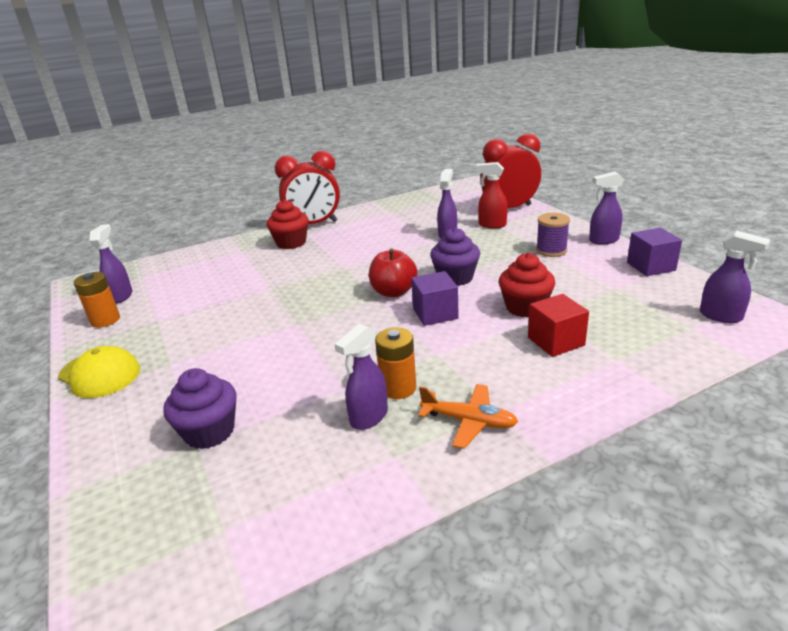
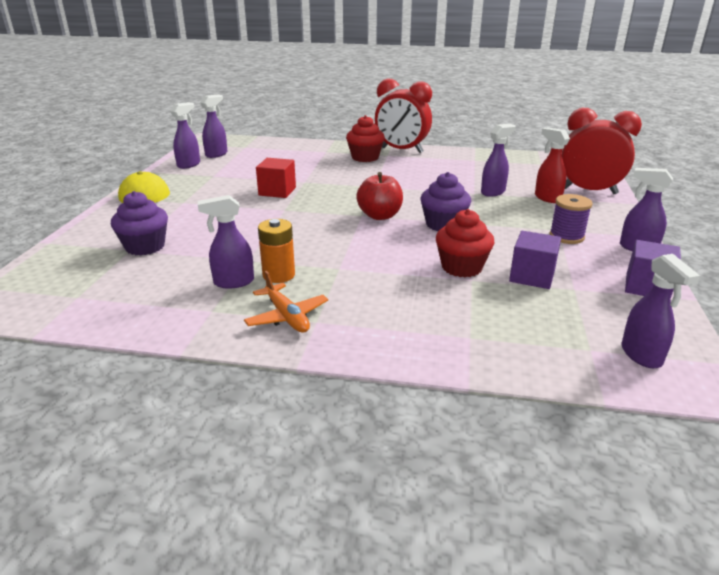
camera: 35 degrees right, 0 degrees up
orange battery [74,272,120,328] -> purple spray bottle [170,102,200,169]
purple cube [411,271,459,326] -> purple cube moved to [509,231,561,289]
red cube [528,294,589,357] -> red cube moved to [256,158,296,198]

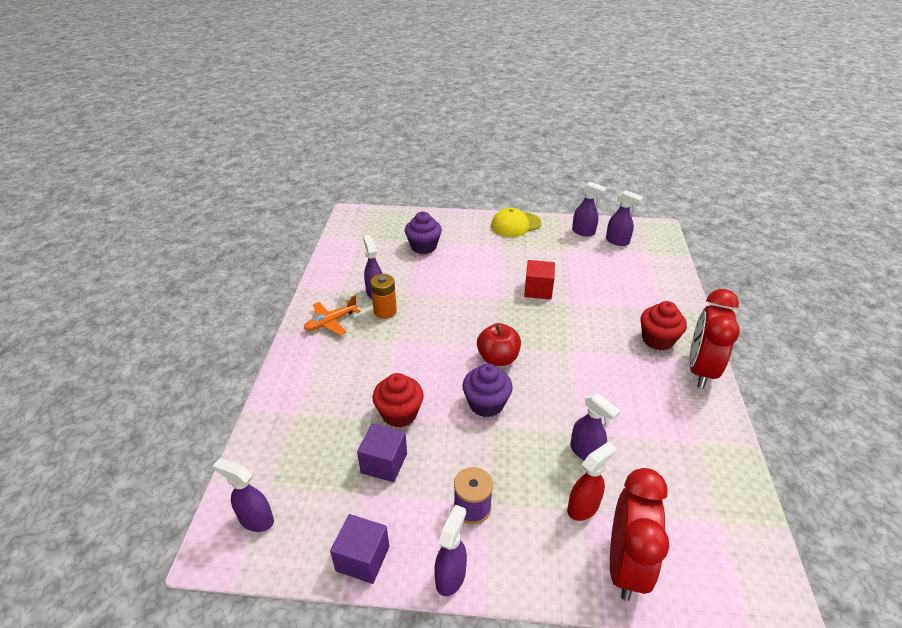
camera: 85 degrees right, 10 degrees up
purple spray bottle [621,254,700,368] -> purple spray bottle turned 45 degrees clockwise [213,458,274,532]

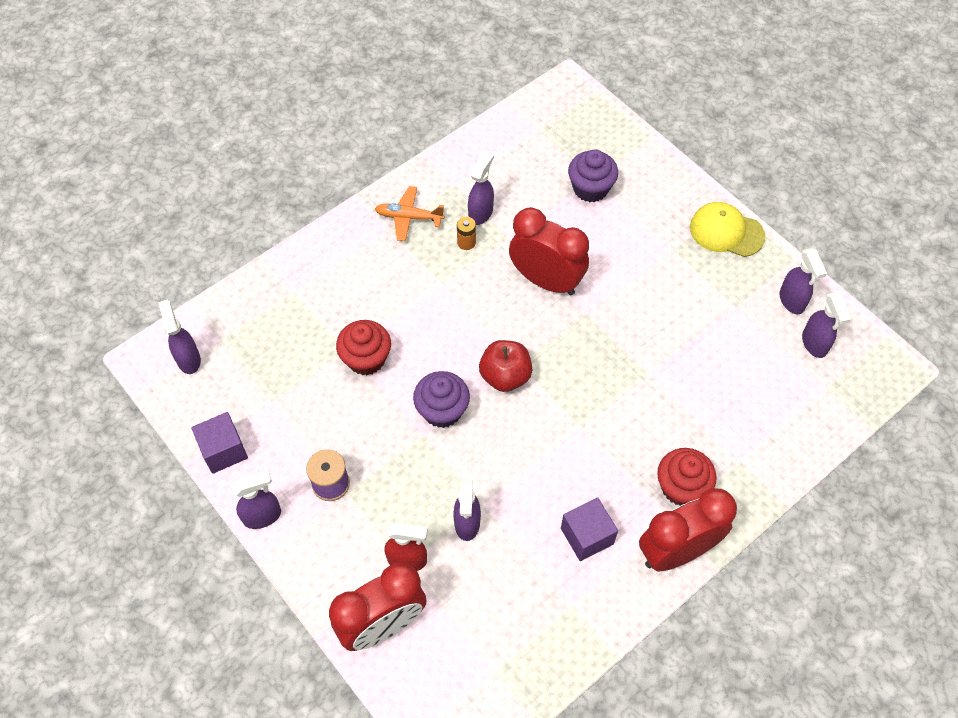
camera: 45 degrees right, 20 degrees up
purple cube [357,423,407,482] -> purple cube moved to [561,497,618,561]
orange battery [370,274,397,319] -> orange battery [457,217,476,250], size x0.66
red cube [524,260,555,300] -> none
none -> red clock [509,207,589,295]

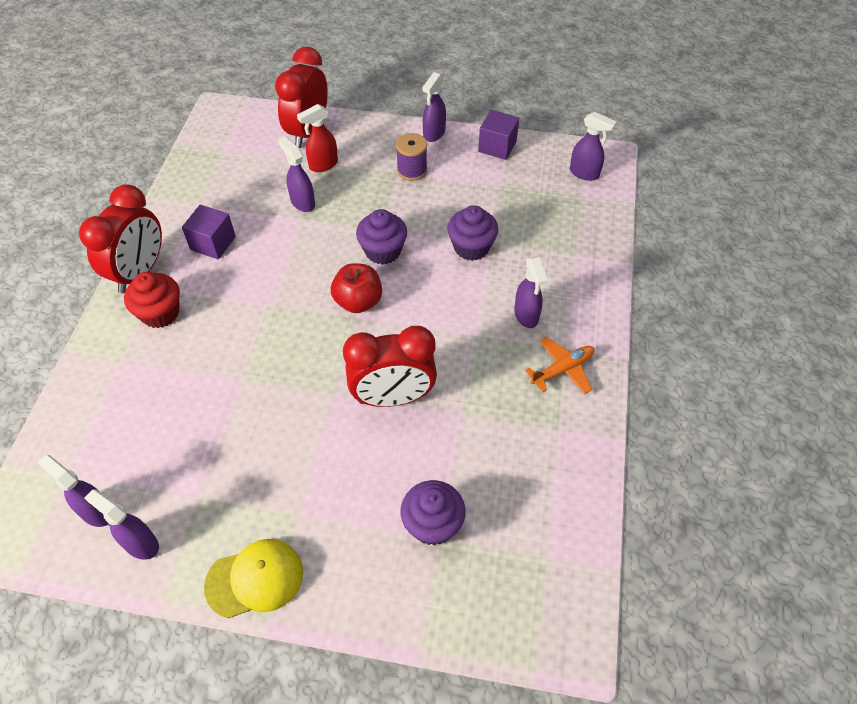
camera: 140 degrees right, 5 degrees down
red cupcake [336,320,391,375] -> purple cupcake [447,205,499,261]
orange battery [457,217,476,250] -> none
purple spray bottle [468,150,494,225] -> purple spray bottle moved to [514,257,548,328]

